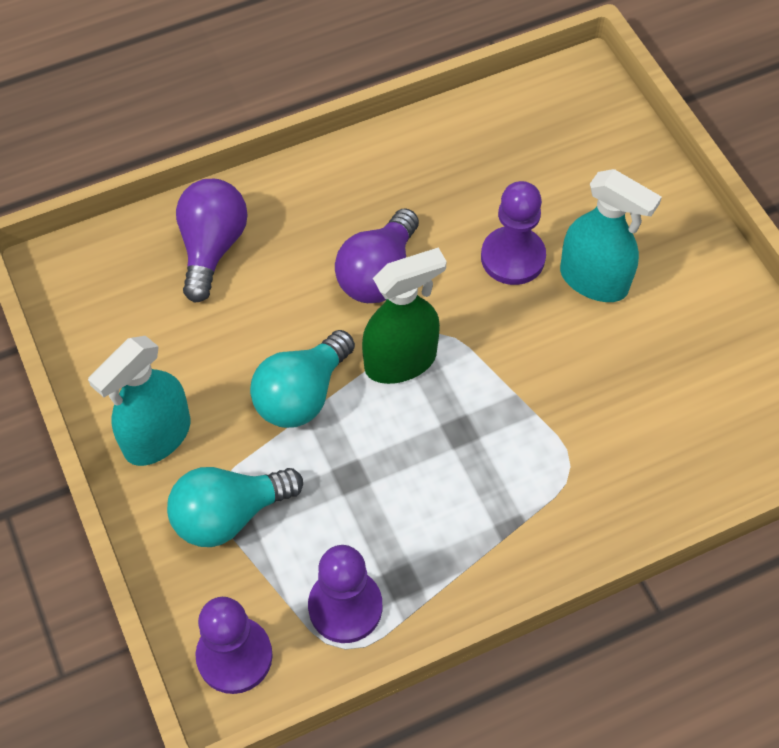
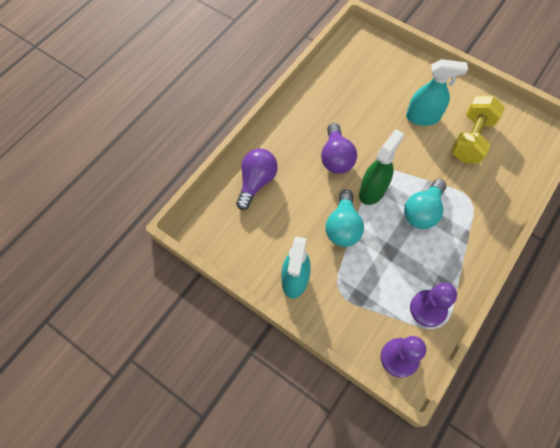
camera: 30 degrees left, 5 degrees up
turquoise light bulb [167,467,303,547] -> turquoise light bulb moved to [404,179,446,229]
purple light bulb [176,179,248,303] -> purple light bulb turned 45 degrees clockwise [236,149,278,210]
purple pawn [481,181,546,285] -> none
none -> yellow dumbbell [451,96,505,164]

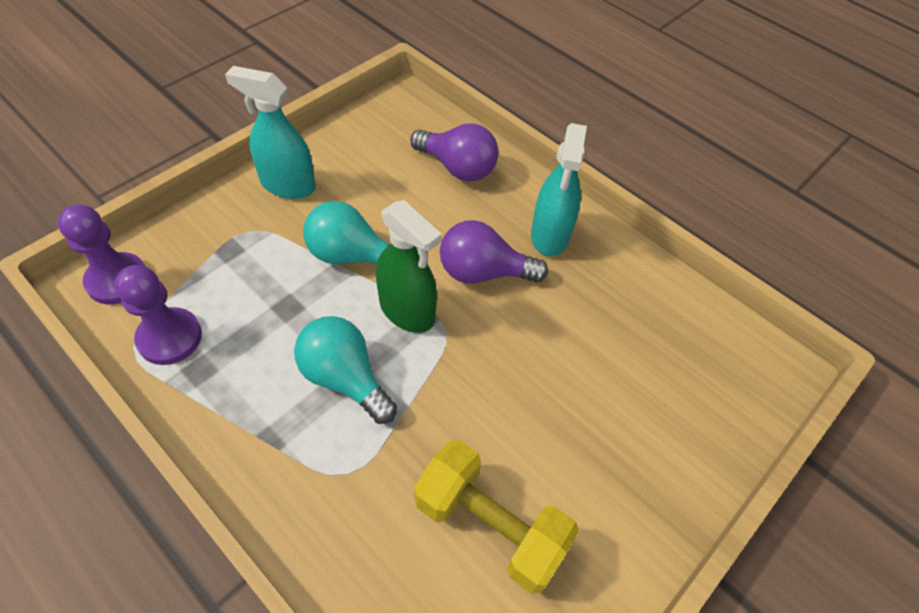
camera: 95 degrees right, 10 degrees down
turquoise spray bottle [406,59,468,126] -> turquoise spray bottle moved to [531,123,587,256]

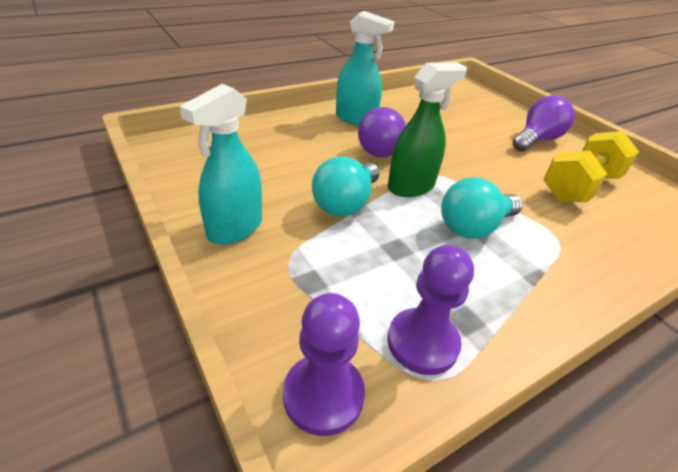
camera: 75 degrees left, 15 degrees down
purple light bulb [410,123,499,182] -> purple light bulb moved to [513,95,575,151]

